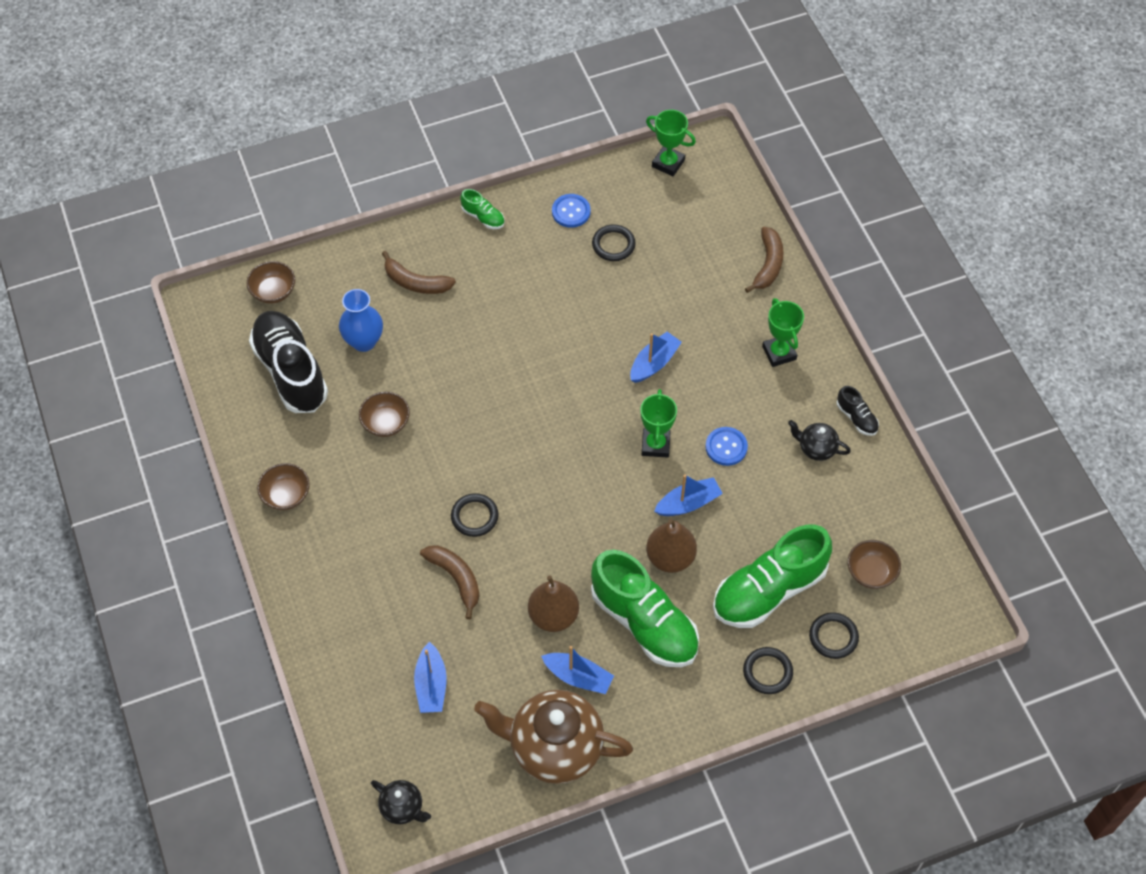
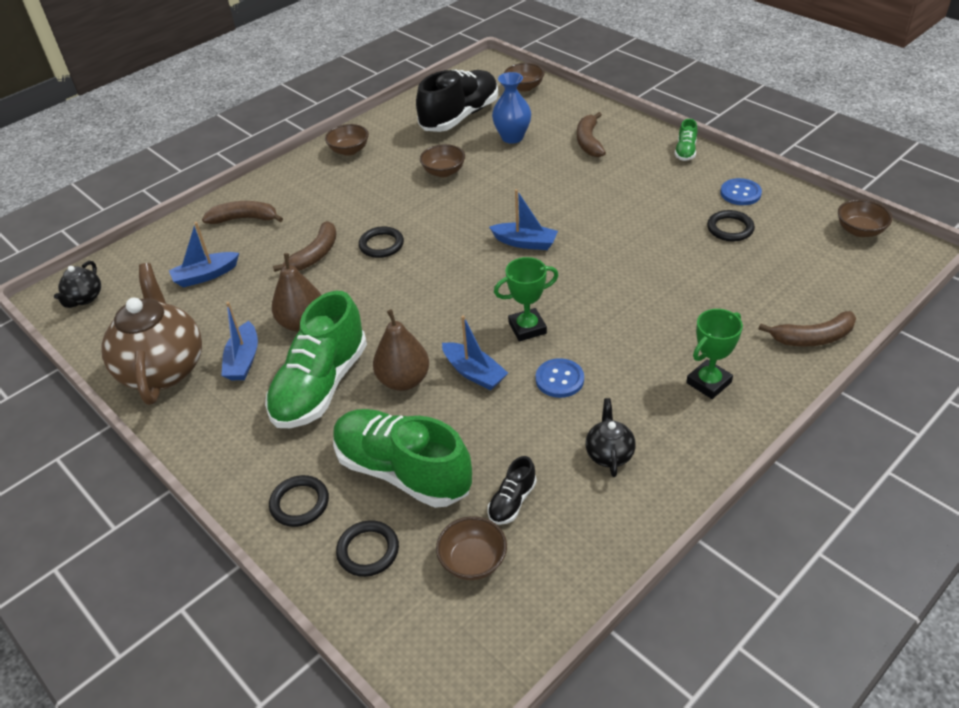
camera: 70 degrees right, 15 degrees down
blue boat [630,332,682,383] -> blue boat moved to [489,189,558,250]
green trophy [646,110,696,176] -> brown bowl [838,199,893,237]
black shoe [837,386,879,436] -> black shoe moved to [487,456,537,525]
none -> brown banana [202,201,283,224]

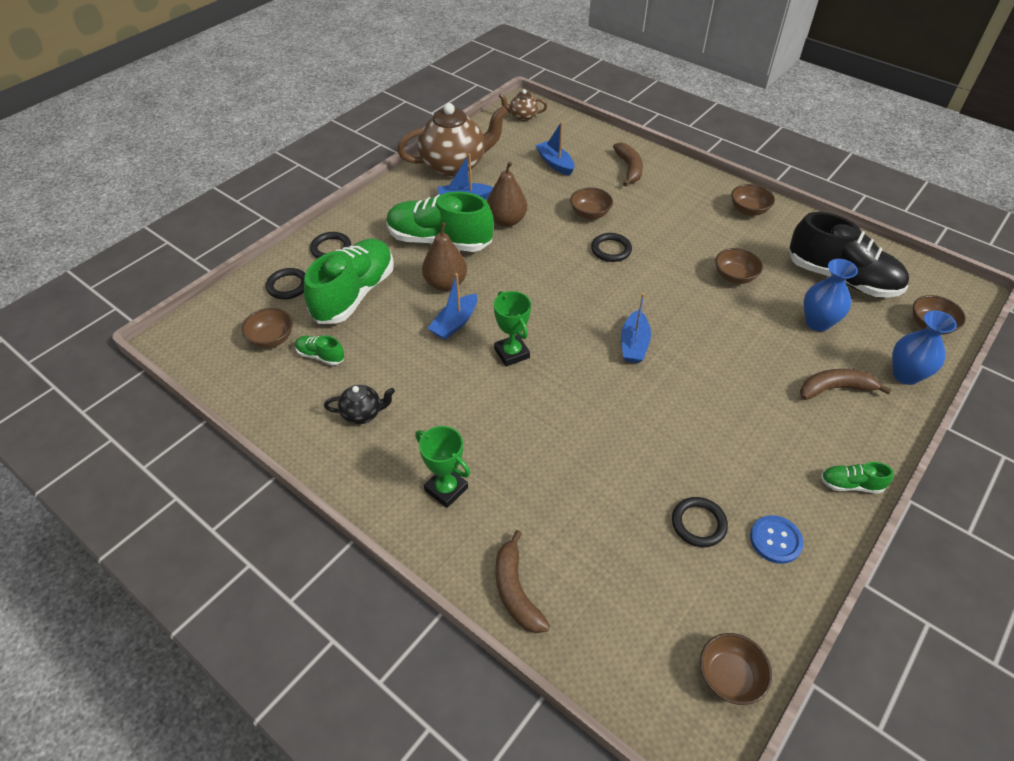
camera: 80 degrees right, 5 degrees up
black teapot [54,261,101,308] -> brown teapot [499,89,547,121]
brown banana [273,221,337,272] -> brown bowl [570,187,613,219]
black shoe [487,456,537,525] -> green shoe [295,336,344,366]
blue button [535,358,584,398] -> none
none -> blue vase [892,310,957,385]

